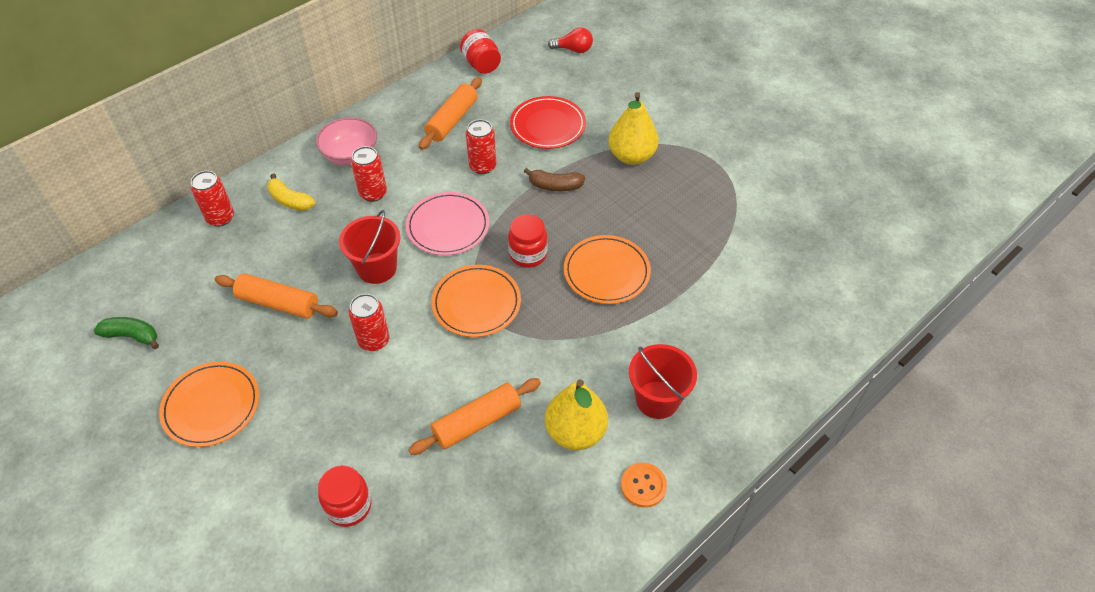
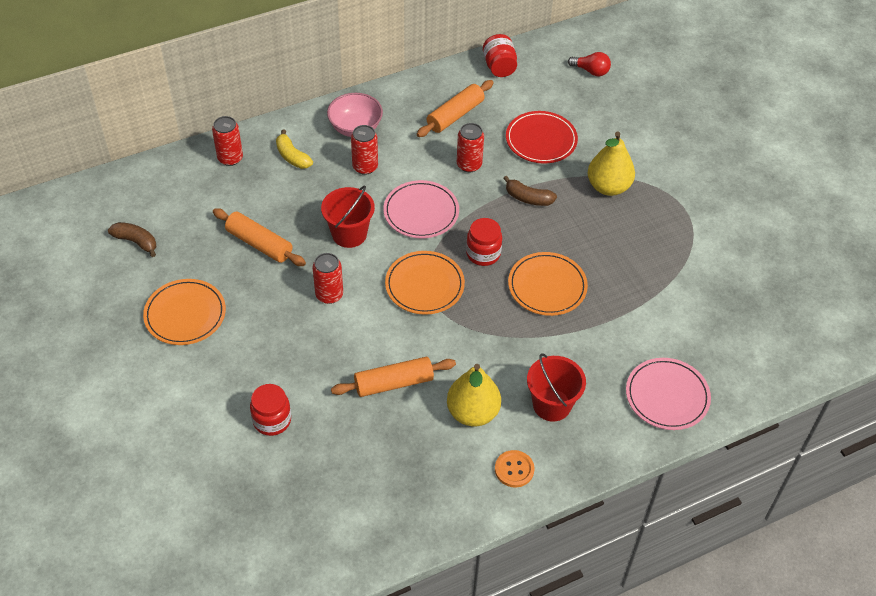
camera: 15 degrees right, 0 degrees up
green banana [94,317,159,349] -> brown banana [108,222,156,257]
none -> pink plate [626,358,711,430]

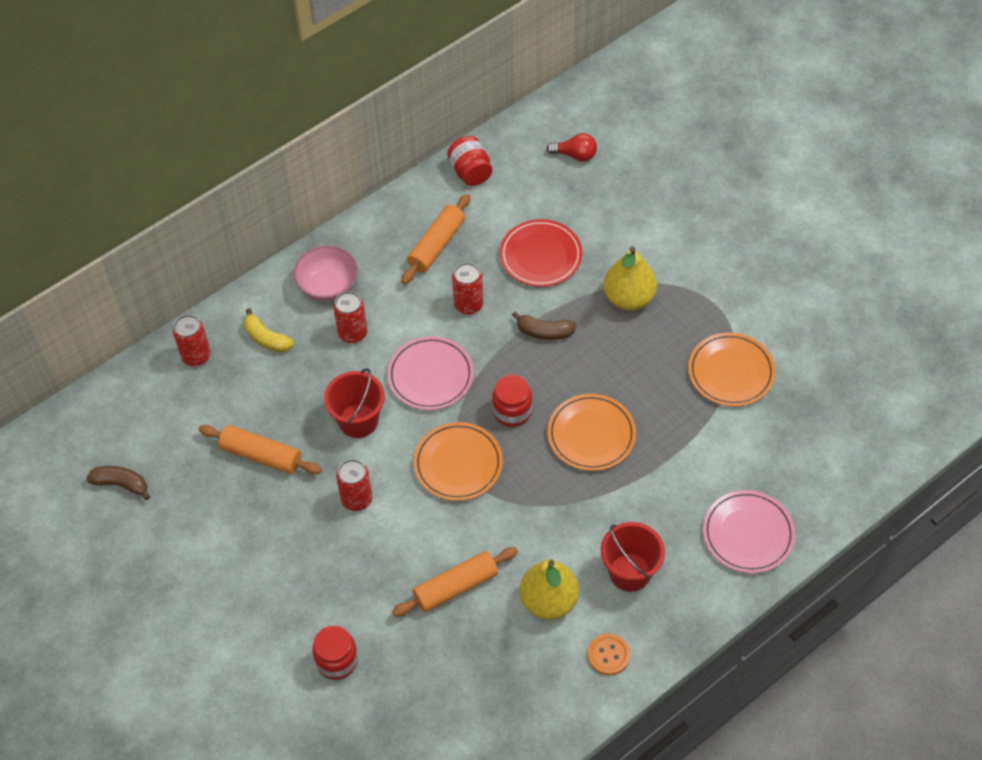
camera: 10 degrees left, 5 degrees up
orange plate [143,279,226,345] -> orange plate moved to [688,333,775,407]

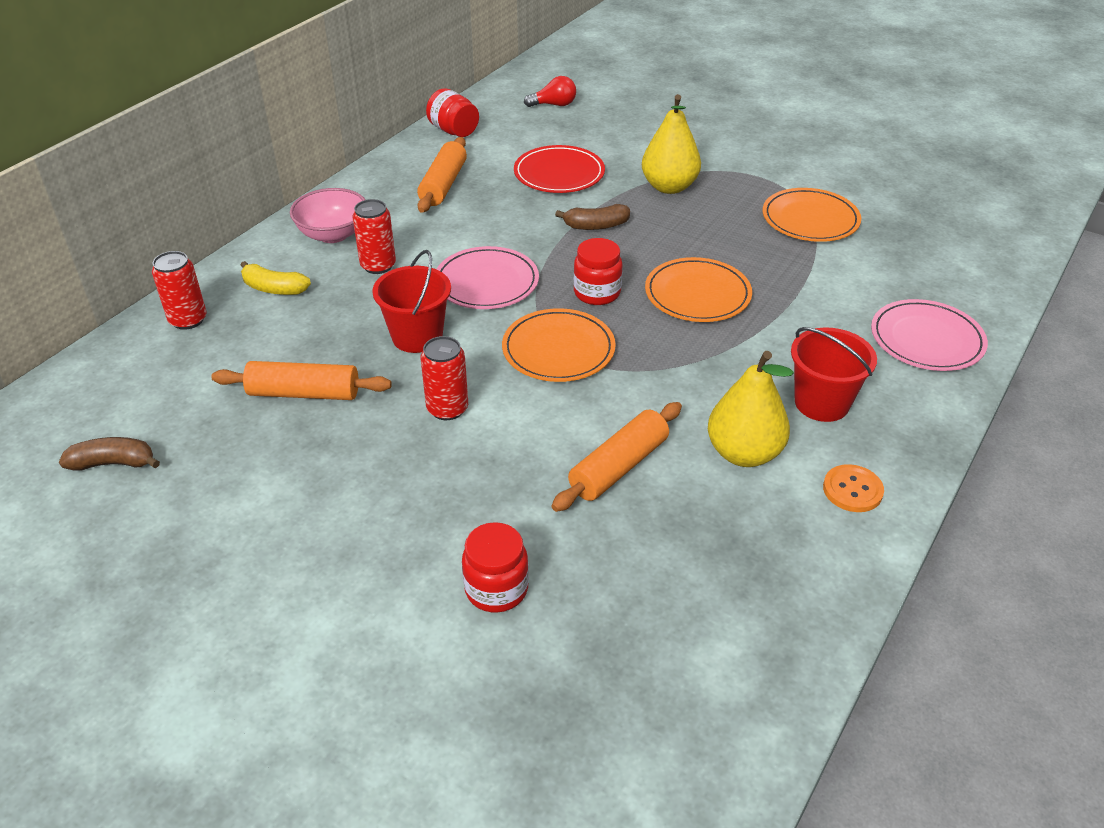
camera: 20 degrees left, 15 degrees down
red can [452,263,483,315] -> none

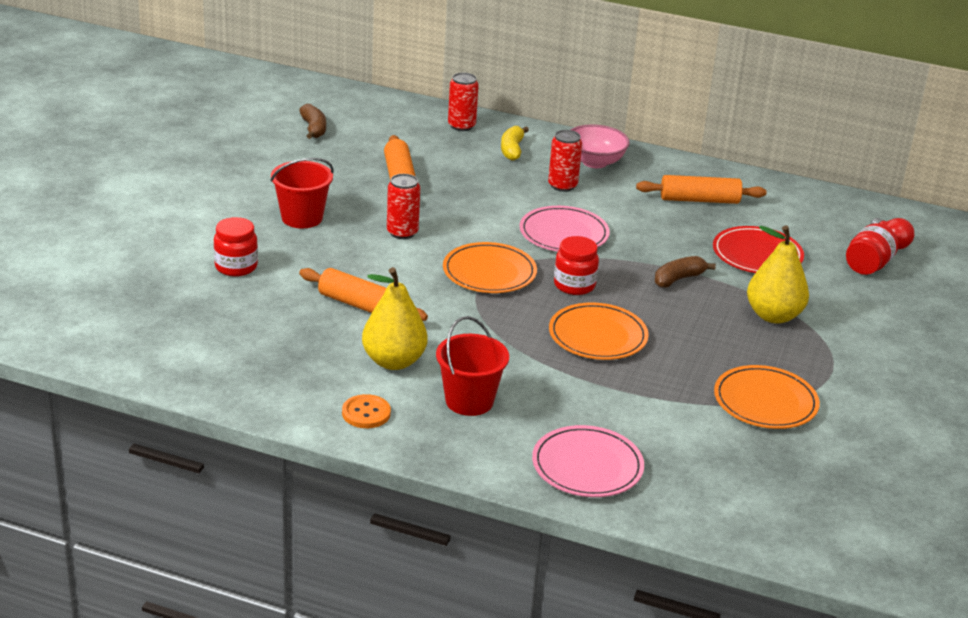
camera: 75 degrees right, 10 degrees down
red bucket [372,250,451,353] -> red bucket moved to [270,158,334,228]
red jar [426,88,479,137] -> red jar moved to [846,223,898,275]
brown banana [555,204,630,230] -> brown banana turned 75 degrees clockwise [655,256,716,288]

